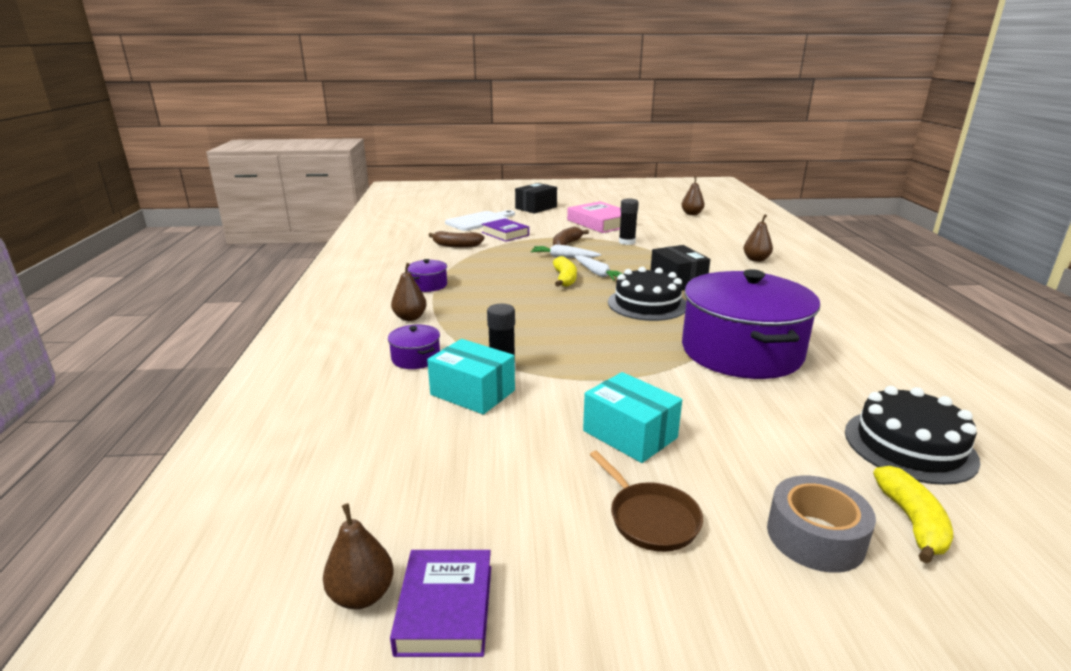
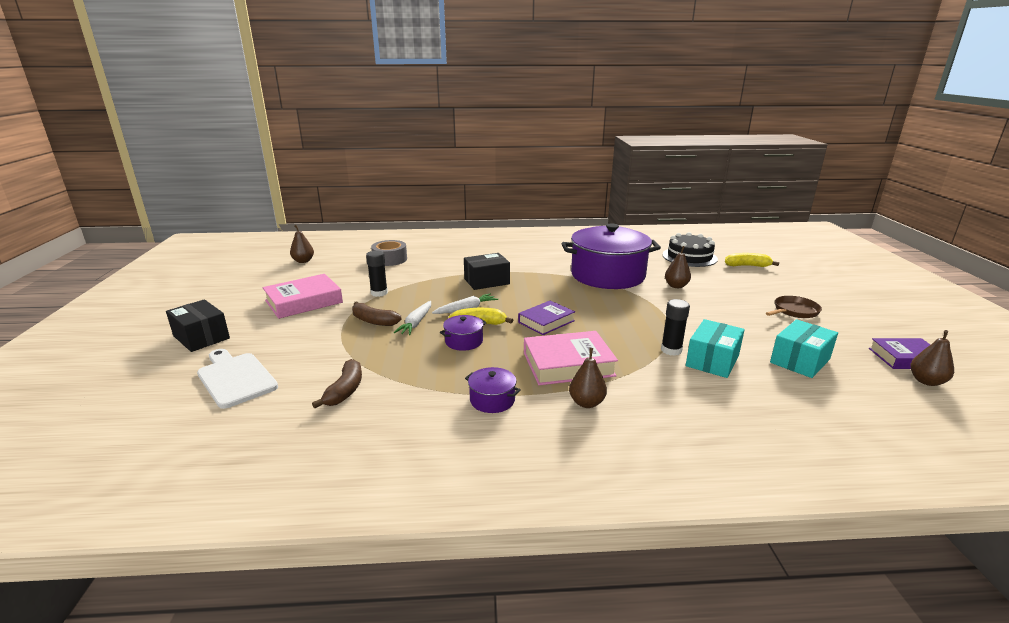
camera: 90 degrees left, 0 degrees up
purple pot [388,324,440,369] -> purple pot moved to [440,315,487,351]
purple book [482,218,529,242] -> purple book moved to [518,300,575,335]
turquoise box [583,372,682,463] -> turquoise box moved to [770,319,838,378]
black cake [608,266,686,321] -> none
brown pear [744,214,773,262] -> brown pear moved to [665,246,691,288]
grey tape [767,476,876,573] -> grey tape moved to [371,240,407,266]
none -> pink book [524,331,618,385]

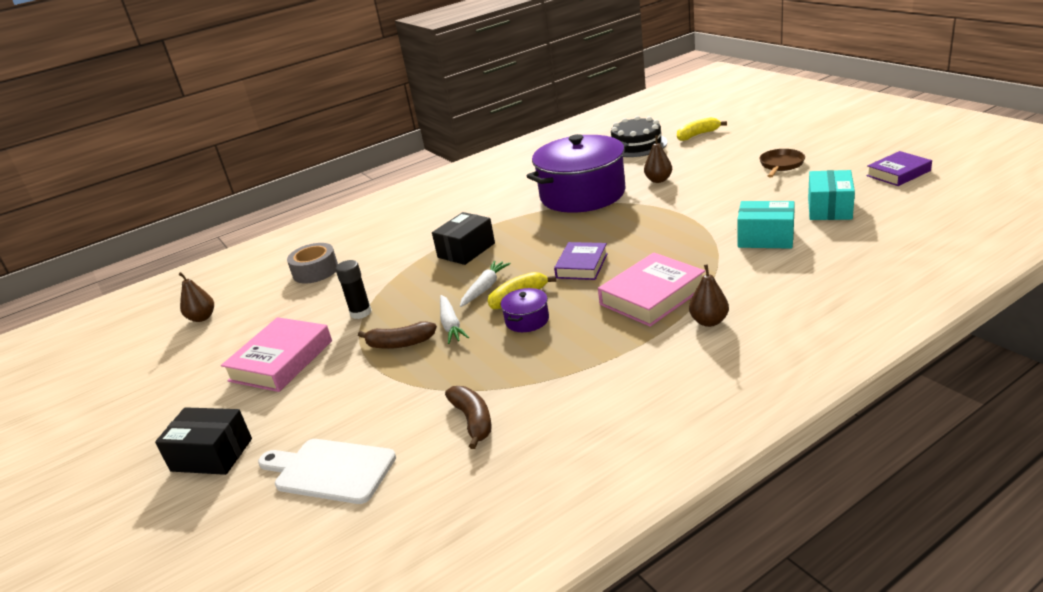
camera: 25 degrees left, 5 degrees up
purple pot [465,367,521,413] -> none
black glue stick [661,299,690,356] -> none
turquoise box [686,319,745,378] -> turquoise box turned 75 degrees counterclockwise [737,201,795,249]
brown pear [910,330,954,386] -> none

